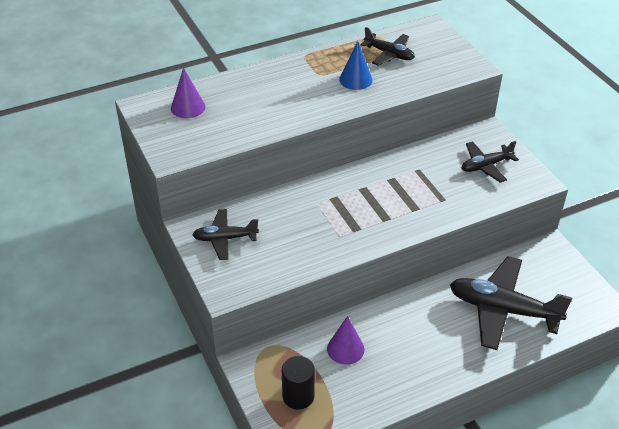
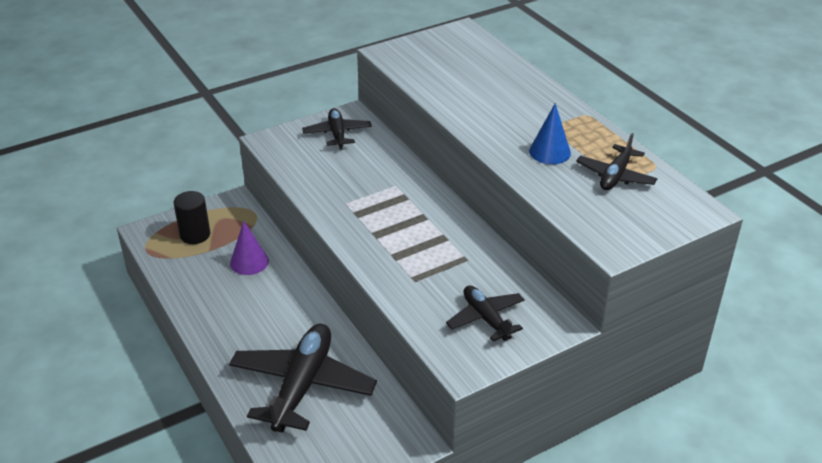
camera: 85 degrees right, 5 degrees down
purple cone [171,68,205,118] -> none

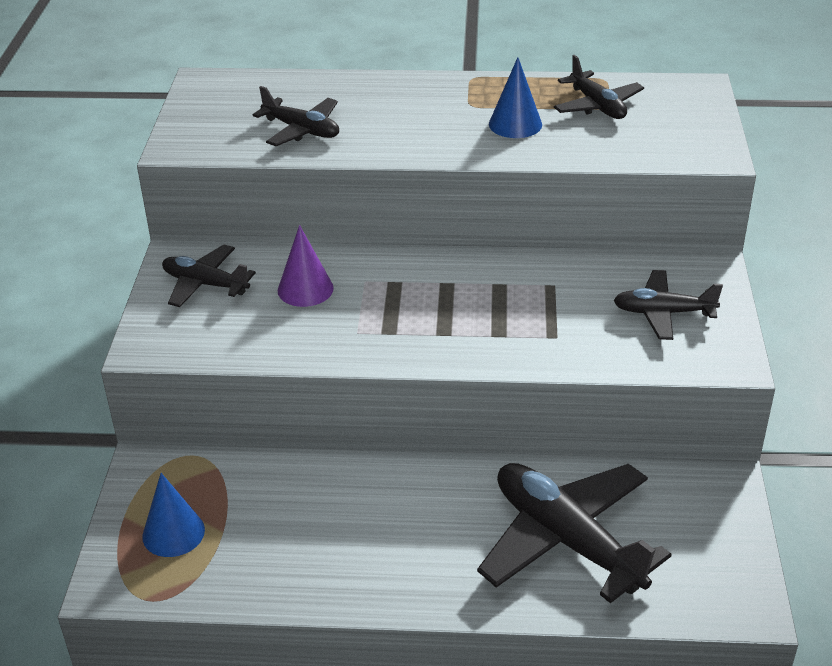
camera: 55 degrees left, 0 degrees up
black cylinder [173,191,210,244] -> blue cone [142,473,205,557]
purple cone [230,221,269,275] -> purple cone moved to [278,225,334,307]
none -> black plane [253,86,339,146]

